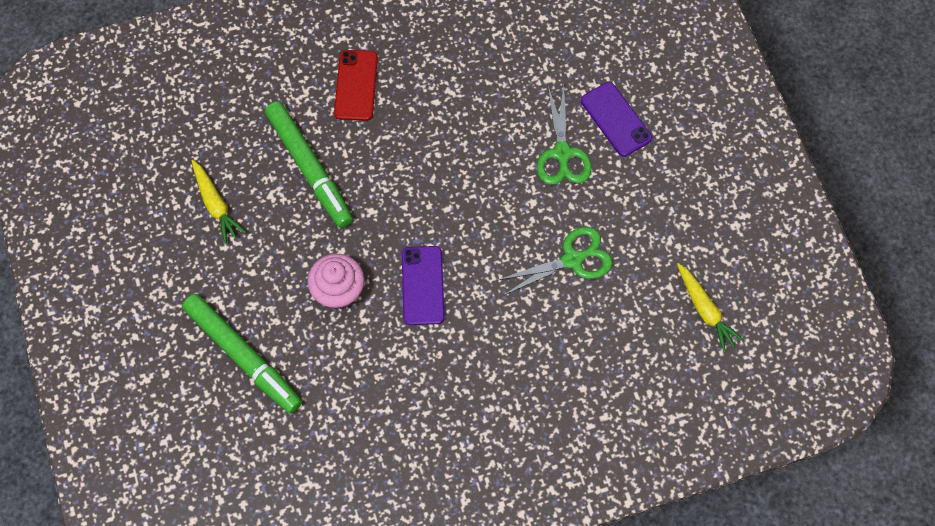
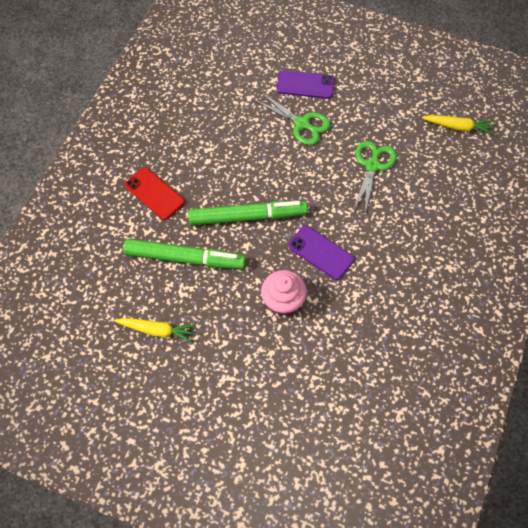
camera: 50 degrees left, 5 degrees down
green marker [182,294,302,414] -> green marker moved to [188,201,308,225]

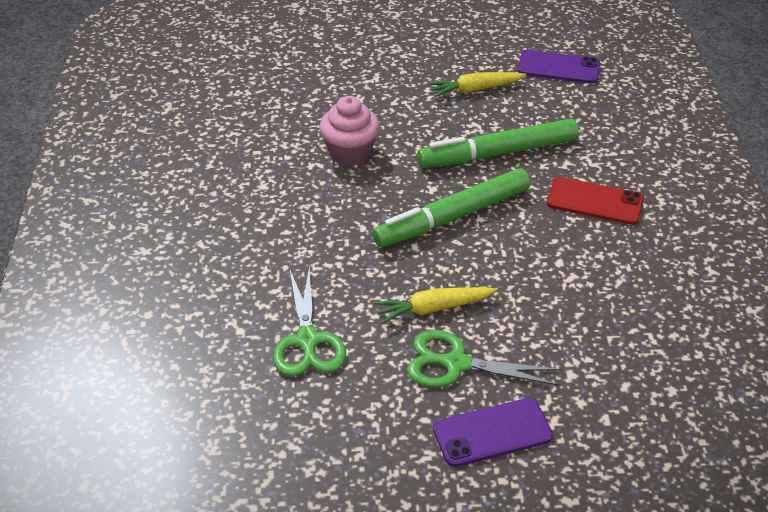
camera: 155 degrees right, 20 degrees down
purple phone [288,226,354,280] -> purple phone moved to [518,50,600,84]
yellow carrot [422,115,494,135] -> yellow carrot moved to [374,287,497,324]

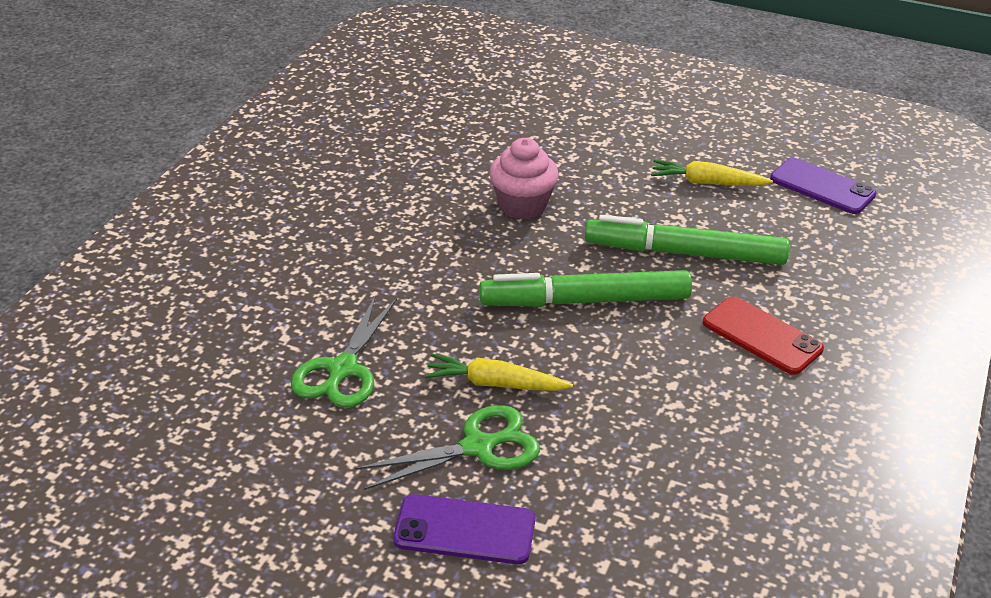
camera: 25 degrees right, 5 degrees down
green scissors [407,330,562,387] -> green scissors turned 120 degrees clockwise [355,405,540,490]

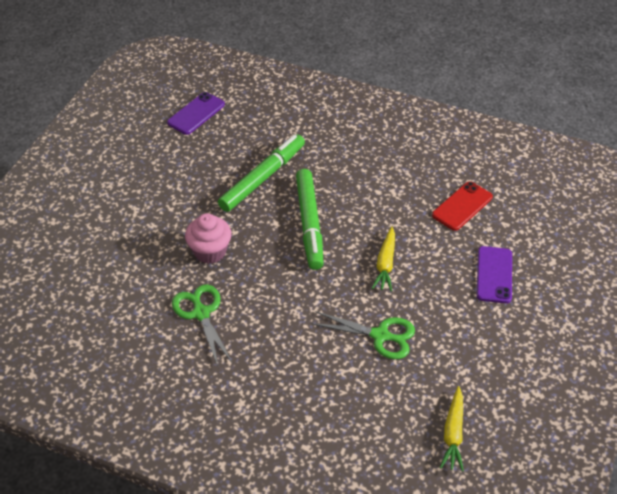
camera: 90 degrees left, 10 degrees up
green scissors [355,405,540,490] -> green scissors moved to [172,285,232,366]
green marker [585,215,790,265] -> green marker turned 150 degrees counterclockwise [218,134,305,212]
yellow carrot [651,160,773,186] -> yellow carrot moved to [440,386,464,472]
red phone [703,296,824,375] -> red phone moved to [432,181,493,231]

